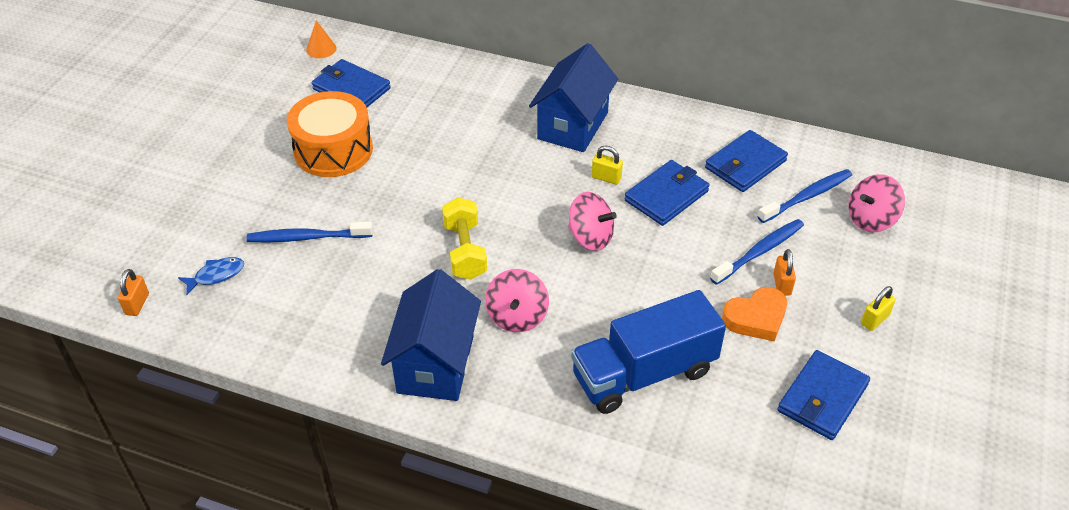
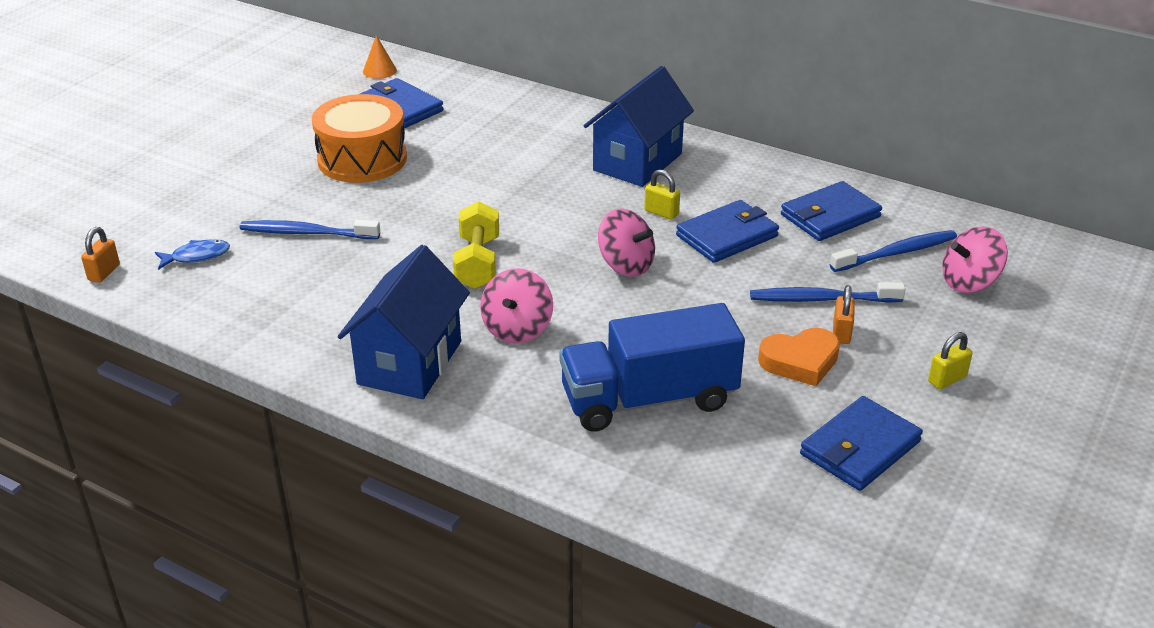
camera: 10 degrees right, 10 degrees down
blue toothbrush [710,219,804,285] -> blue toothbrush turned 150 degrees counterclockwise [750,282,906,303]

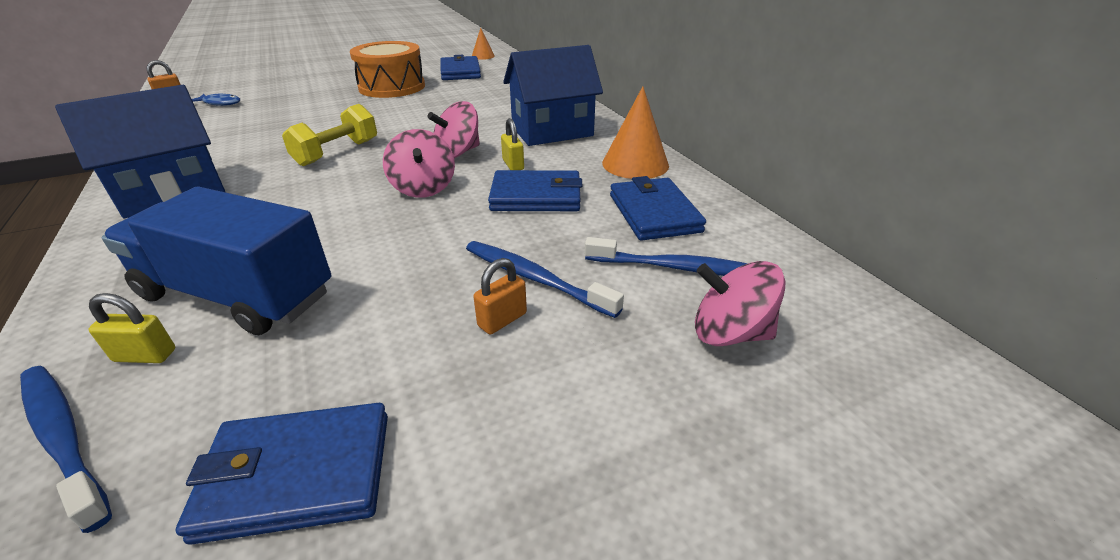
camera: 35 degrees right, 0 degrees up
blue toothbrush [240,220,380,239] -> blue toothbrush moved to [20,366,112,533]
pink spinning top [480,268,553,344] -> pink spinning top moved to [428,101,480,158]
orange heart [758,328,840,386] -> none
blue wallet [781,181,882,241] -> blue wallet turned 75 degrees clockwise [610,176,706,241]
yellow padlock [928,332,973,389] -> yellow padlock moved to [89,293,175,363]
none -> orange cone [602,86,669,179]

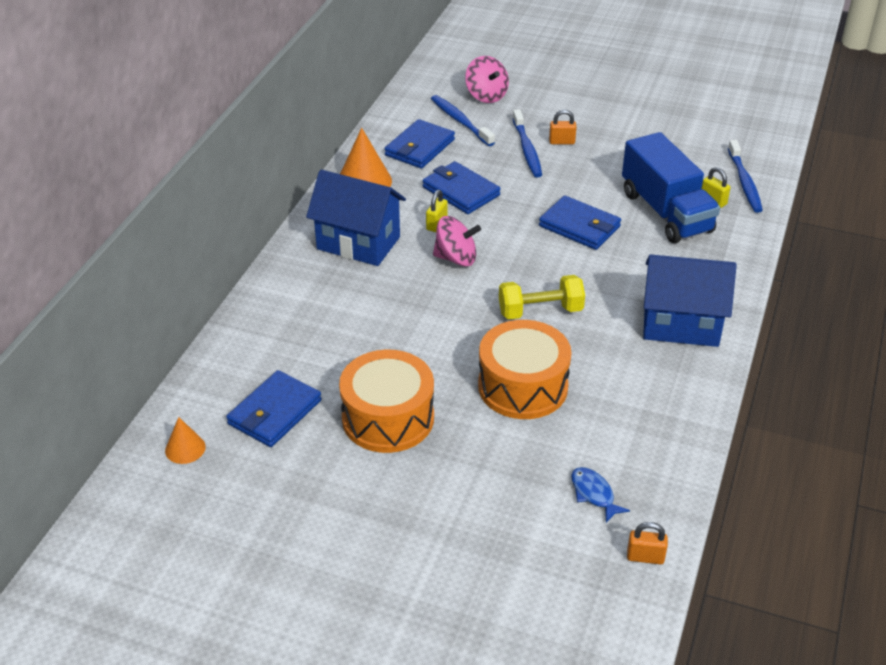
camera: 135 degrees left, 5 degrees up
blue wallet [175,403,388,545] -> blue wallet moved to [539,196,621,250]
pink spinning top [383,129,455,198] -> none
none -> orange drum [478,320,572,419]

